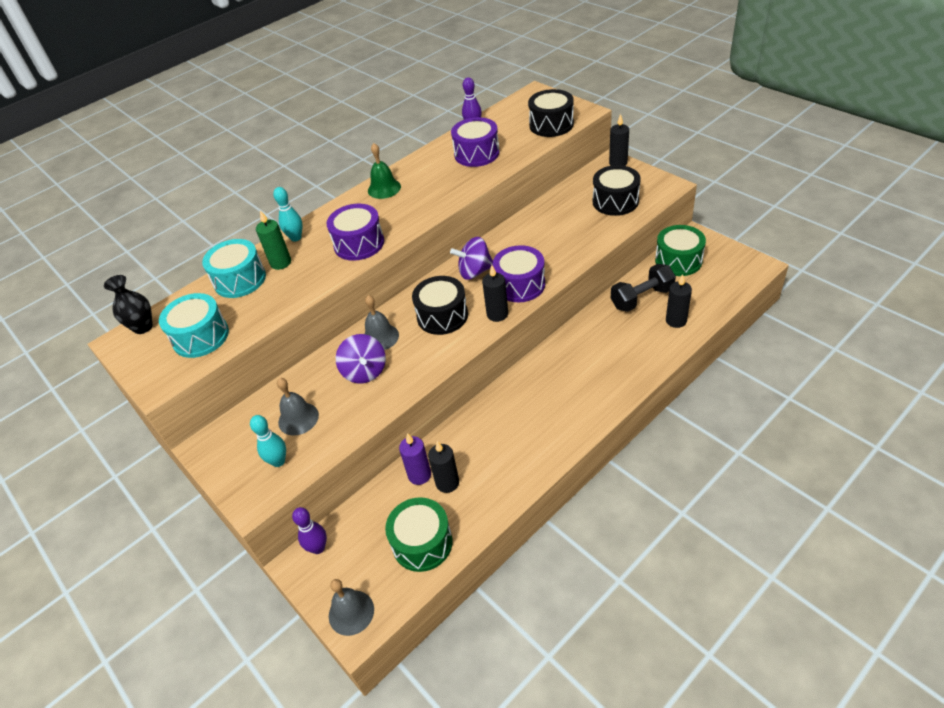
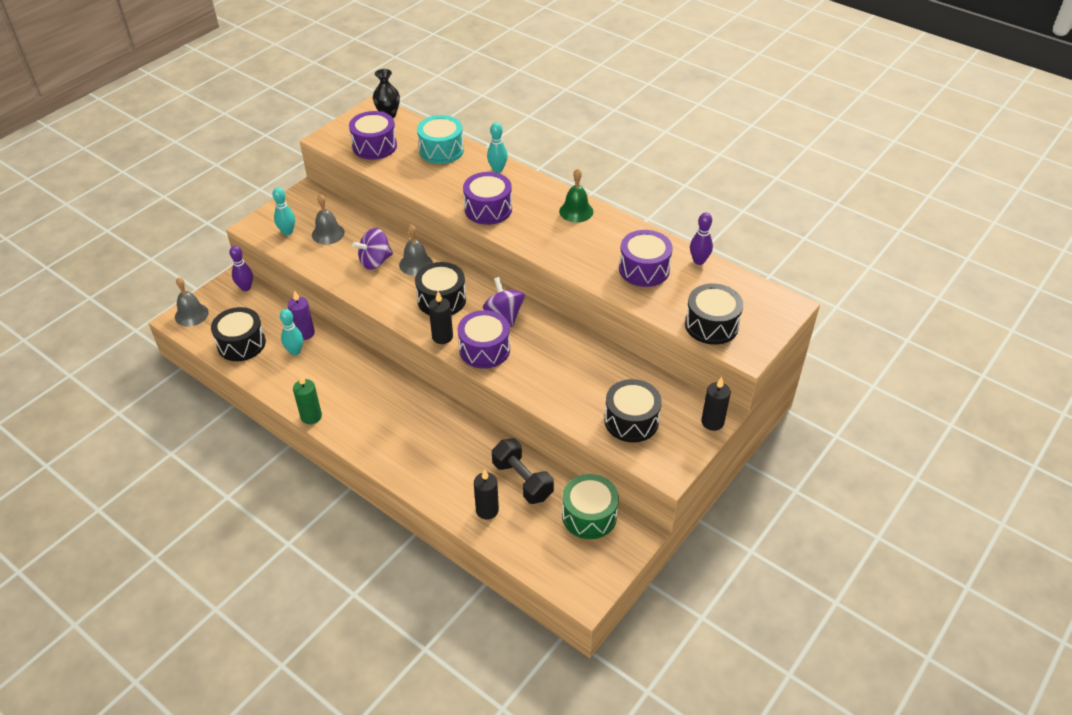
camera: 75 degrees right, 0 degrees up
turquoise drum [159,293,229,358] -> purple drum [349,111,397,160]
green candle [256,210,291,270] -> green candle moved to [293,374,322,424]
green drum [385,497,453,572] -> black drum [211,307,266,361]
black candle [428,441,459,493] -> turquoise bowling pin [280,309,303,355]

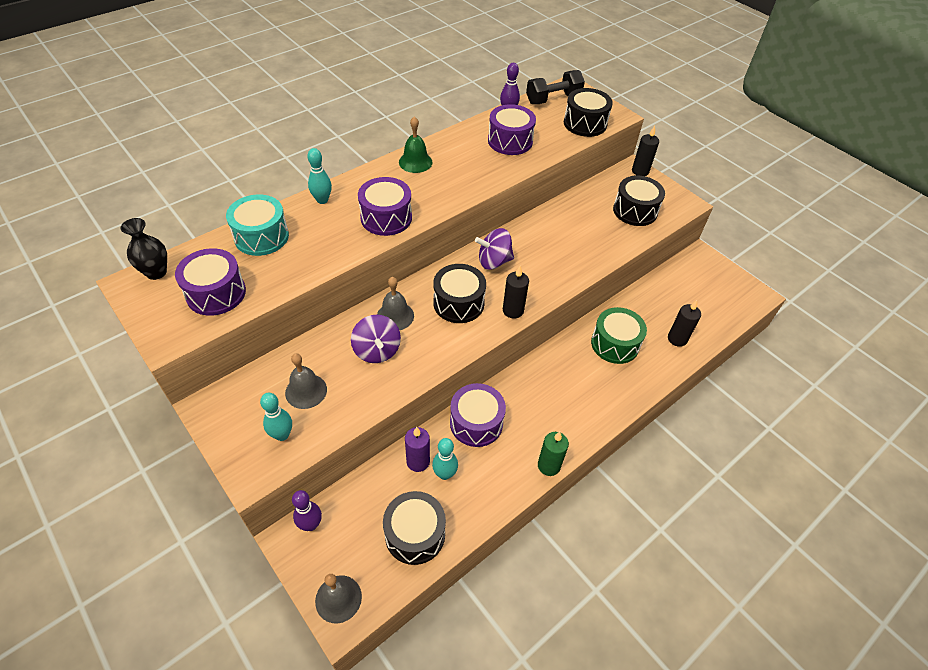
camera: 80 degrees left, 5 degrees up
purple drum [458,310,510,369] -> purple drum moved to [450,383,506,447]
black dumbbell [492,438,554,504] -> black dumbbell moved to [526,70,585,104]
green drum [562,474,619,539] -> green drum moved to [591,307,647,364]

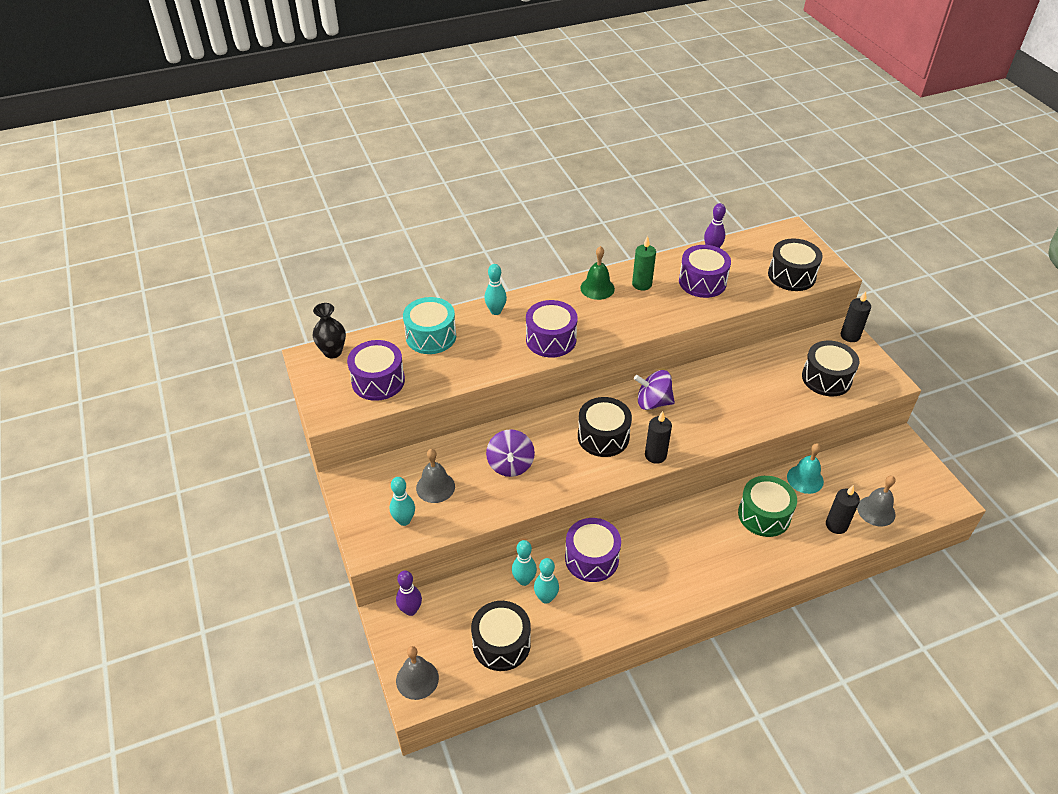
camera: 20 degrees right, 5 degrees down
grey bell [377,277,414,330] -> grey bell moved to [857,476,895,526]
purple candle [405,427,430,472] -> turquoise bowling pin [512,540,537,586]
black dumbbell [526,70,585,104] -> none
green candle [538,432,569,476] -> green candle moved to [632,236,656,291]
none -> turquoise bell [787,443,824,494]

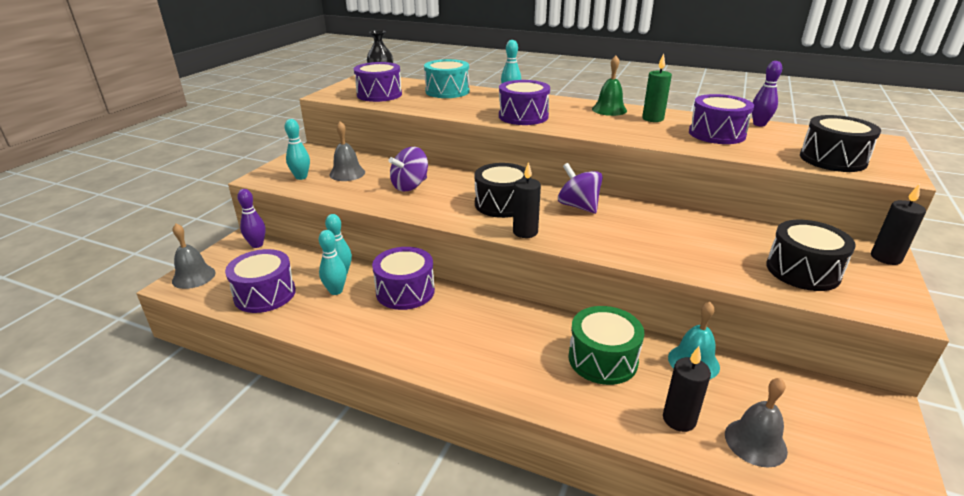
camera: 45 degrees right, 15 degrees down
black drum [471,601,531,671] -> purple drum [225,249,296,313]

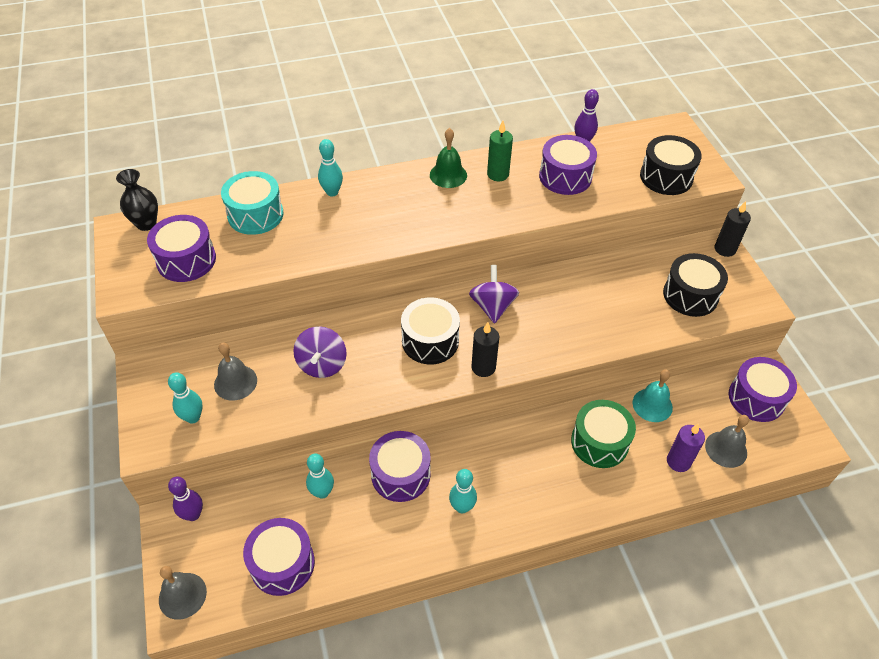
camera: 40 degrees left, 20 degrees up
turquoise bowling pin [319,230,347,295] -> turquoise bowling pin moved to [449,469,477,514]
purple drum [499,80,550,125] -> purple drum moved to [729,357,797,422]
purple spinning top [558,163,603,214] -> purple spinning top turned 75 degrees clockwise [469,265,519,324]
black candle [663,346,711,432] -> purple candle [667,423,705,472]

